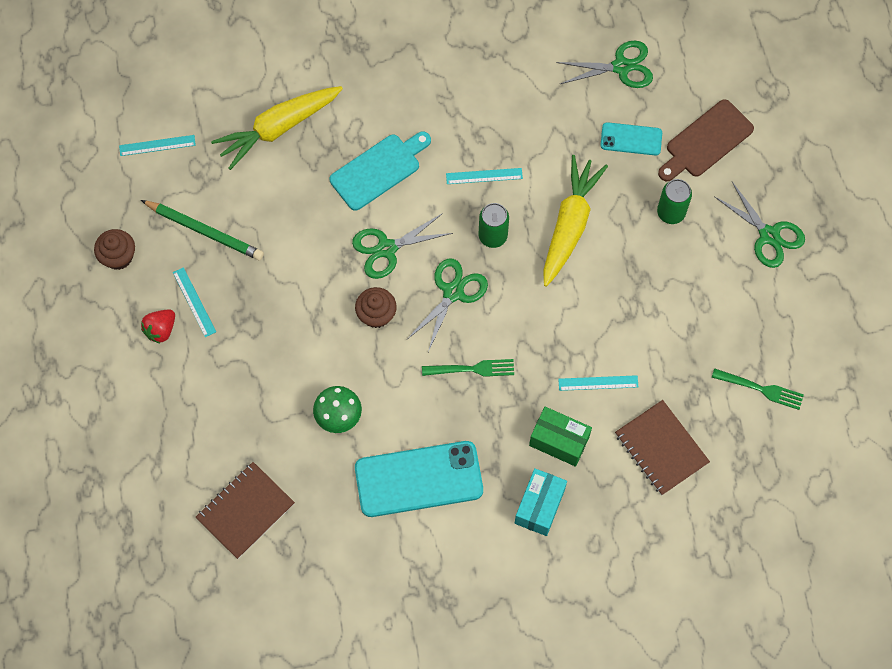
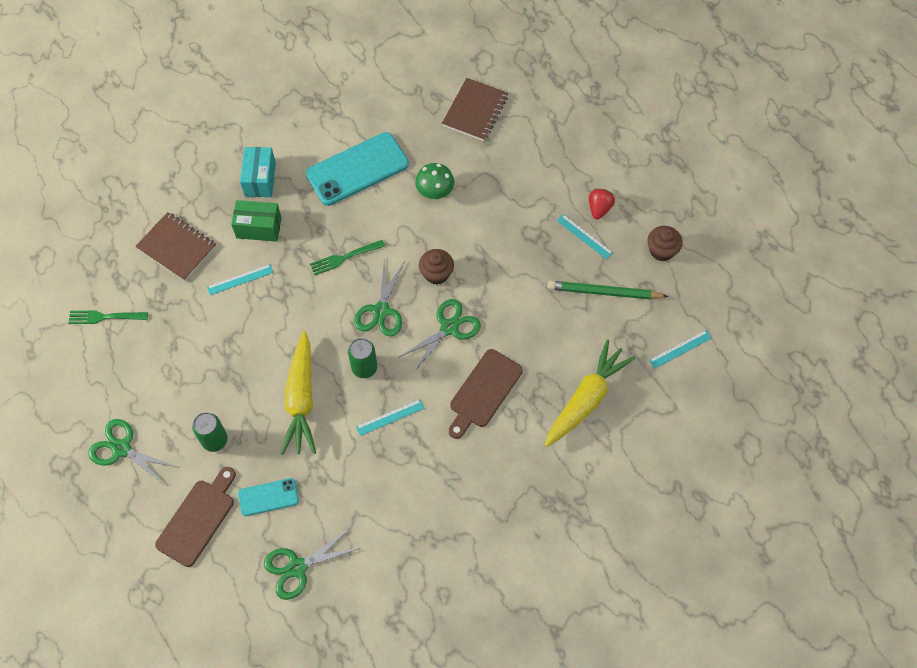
camera: 160 degrees right, 5 degrees down
turquoise cutting board [329,131,431,211] -> brown cutting board [449,349,523,439]

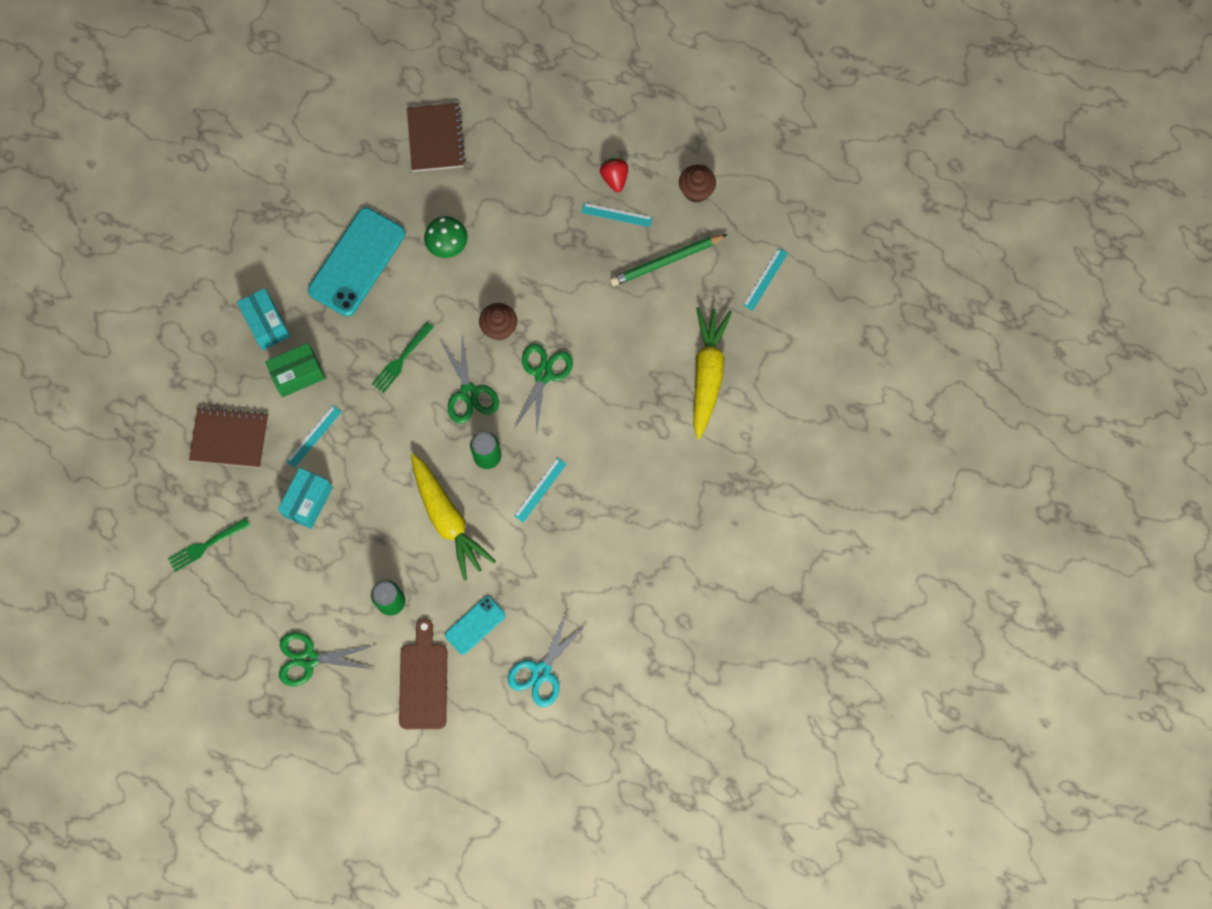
camera: 30 degrees left, 10 degrees up
green scissors [264,528,361,600] -> turquoise scissors [508,612,586,707]
brown cutting board [449,349,523,439] -> none
none -> turquoise box [278,468,333,529]

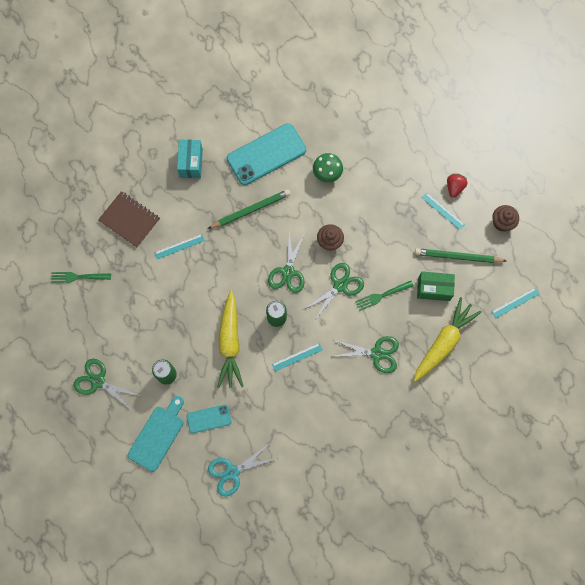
camera: 30 degrees right, 0 degrees up
green box [265,343,325,397] -> green box moved to [417,271,455,301]
turquoise box [278,468,333,529] -> none
green fork [372,322,434,393] -> green fork moved to [355,281,414,311]
brown cutting board [399,618,447,729] -> turquoise cutting board [128,396,184,472]
brown notebook [407,103,466,172] -> none
none -> green pencil [208,189,291,229]
none -> green scissors [334,336,399,373]

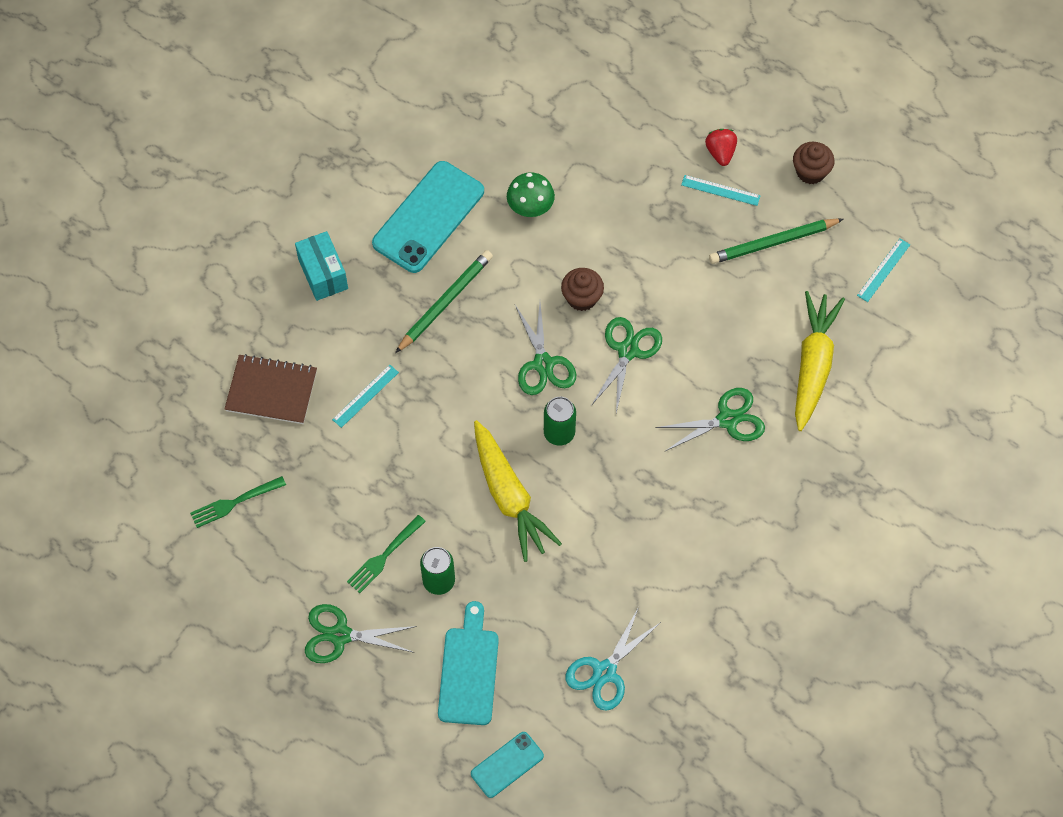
camera: 25 degrees left, 10 degrees down
turquoise phone [187,405,231,433] -> turquoise phone moved to [471,732,544,798]
turquoise ruler [272,343,323,372] -> none
green fork [355,281,414,311] -> green fork moved to [347,515,426,593]
green box [417,271,455,301] -> none

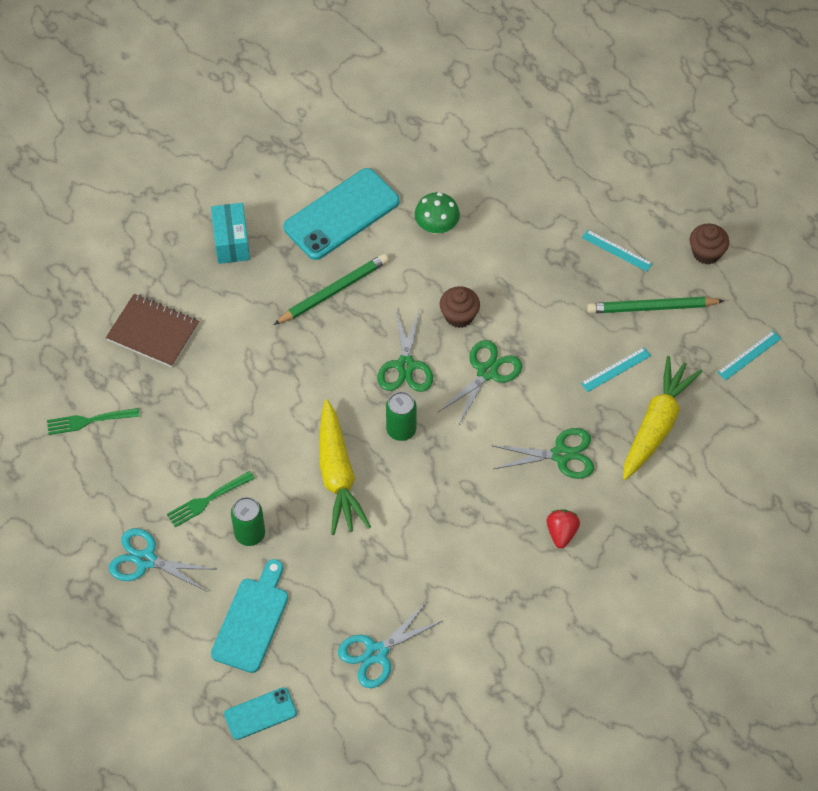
camera: 15 degrees right, 5 degrees down
green scissors [305,604,417,663] -> turquoise scissors [109,528,215,591]
turquoise ruler [332,365,399,428] -> turquoise ruler moved to [581,347,651,392]
red strawberry [705,129,737,166] -> red strawberry moved to [546,509,580,549]

